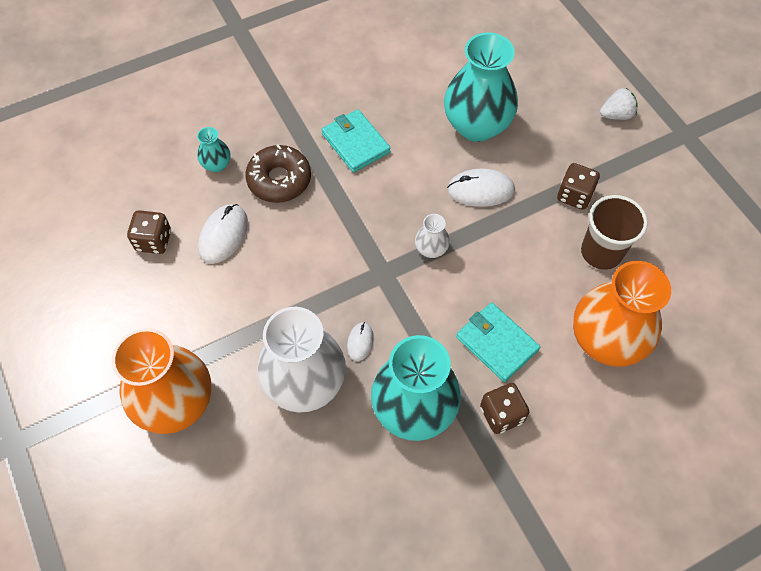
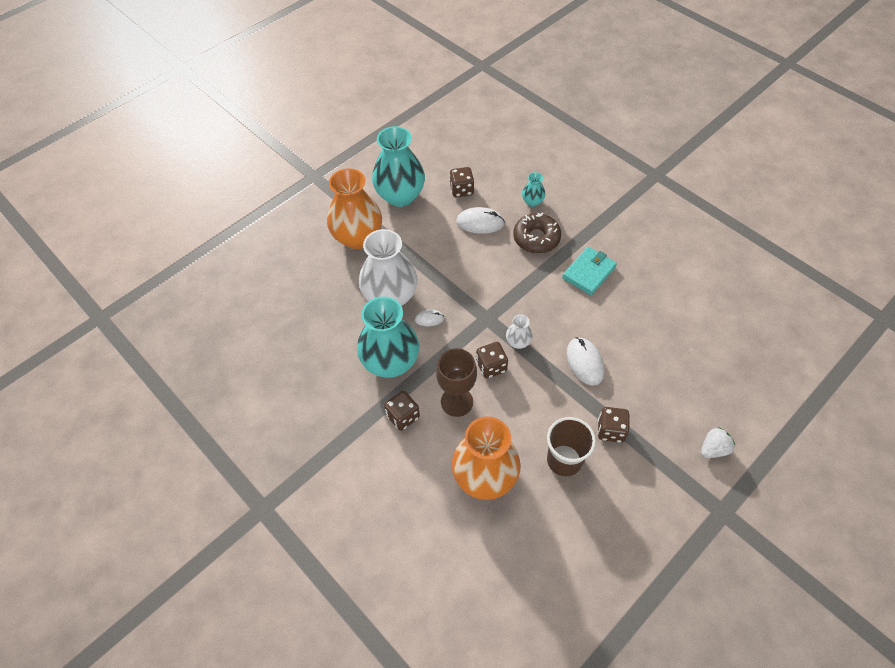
camera: 75 degrees right, 5 degrees down
turquoise vase [444,33,518,142] -> turquoise vase moved to [372,126,425,207]
turquoise wallet [456,302,540,382] -> brown goblet [436,348,477,417]
white strawberry [600,88,638,120] -> white strawberry turned 90 degrees counterclockwise [701,427,735,458]
none -> brown dice [476,342,508,379]

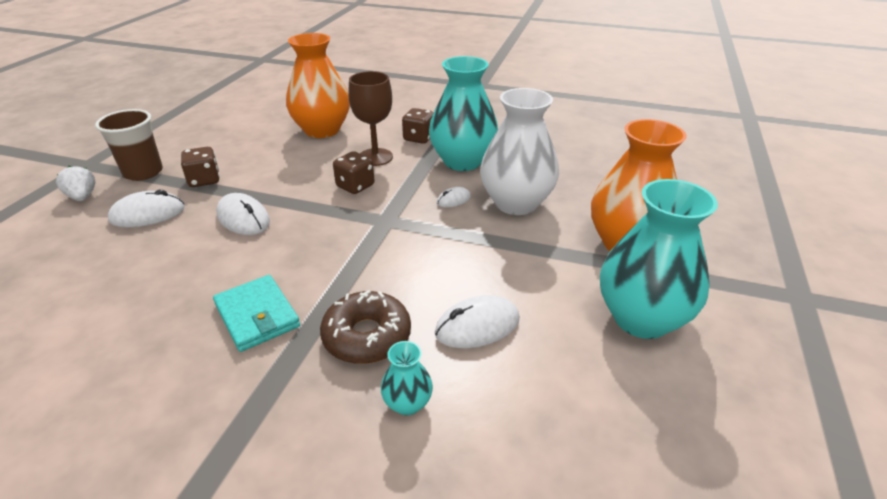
camera: 150 degrees right, 20 degrees down
brown dice [449,167,474,197] -> none
white vase [506,314,533,349] -> none
brown cup [547,417,596,477] -> brown cup moved to [95,109,163,181]
turquoise wallet [562,247,617,295] -> turquoise wallet turned 45 degrees counterclockwise [213,275,300,352]
white strawberry [701,427,735,458] -> white strawberry turned 120 degrees clockwise [56,166,95,201]
none -> white mouse [108,190,185,227]

